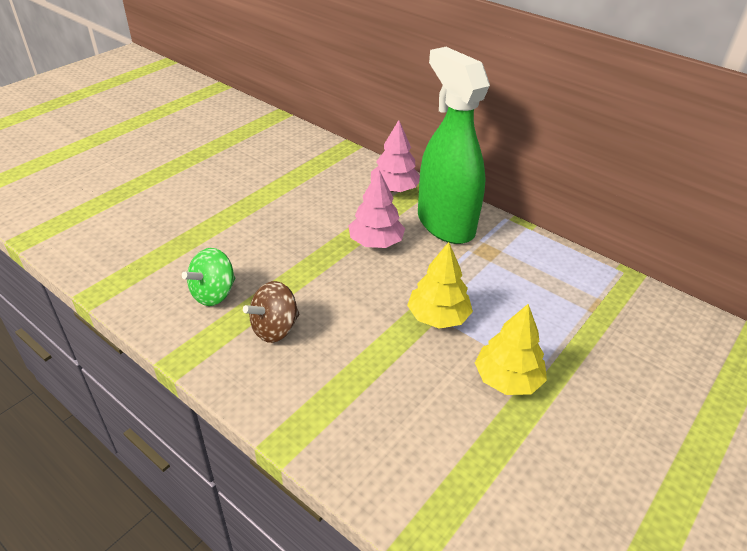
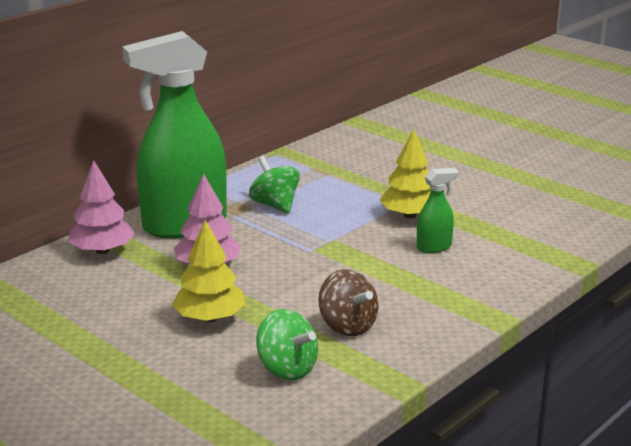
camera: 85 degrees left, 15 degrees down
yellow tree [407,242,473,329] -> yellow tree moved to [172,220,246,322]
none -> green spinning top [249,156,300,214]
none -> green spray bottle [417,168,458,253]

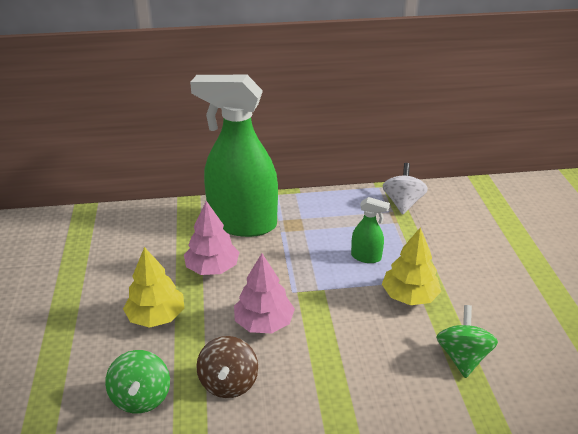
camera: 40 degrees right, 10 degrees up
pink tree [68,160,135,254] -> pink tree moved to [234,253,295,334]
green spinning top [249,156,300,214] -> green spinning top moved to [436,305,498,378]
green spray bottle [417,168,458,253] -> green spray bottle moved to [351,197,390,263]
none -> white spinning top [382,163,428,214]

